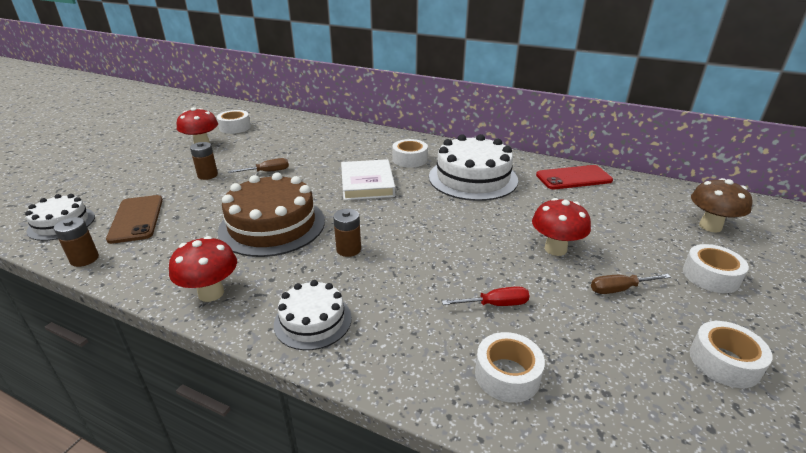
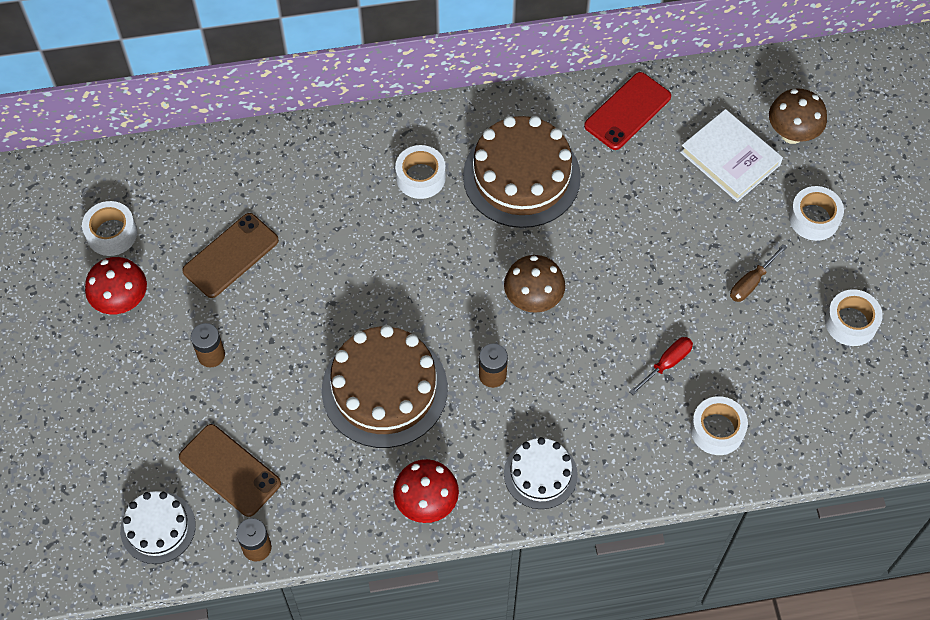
camera: 35 degrees left, 30 degrees up
brown screwdriver [228,158,289,173] -> none
white book [341,159,396,200] -> white book moved to [680,109,783,202]
white cake [429,134,518,201] -> brown cake [463,116,581,228]
red mushroom [532,198,591,256] -> none
none -> brown phone [182,213,279,298]
none -> brown mushroom [504,255,565,313]

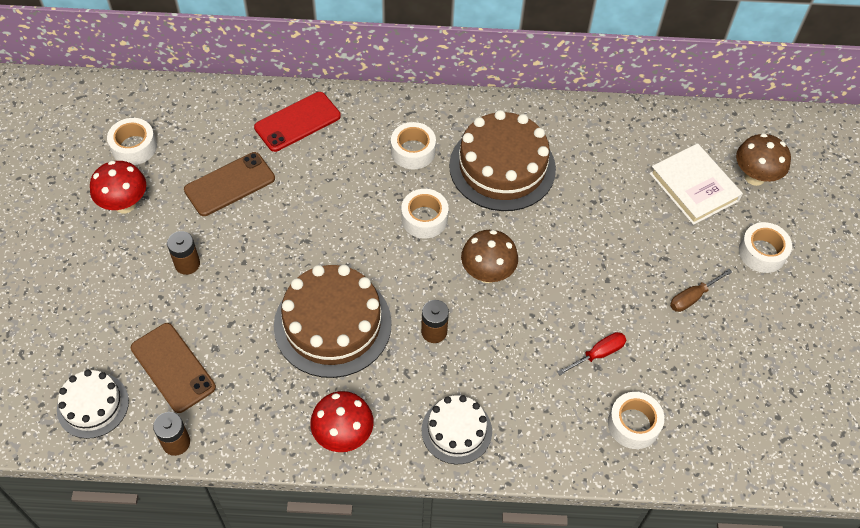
camera: 10 degrees right, 5 degrees down
red phone [584,72,671,150] -> red phone moved to [254,92,341,152]
white tape [825,289,883,346] -> white tape moved to [401,189,449,238]

